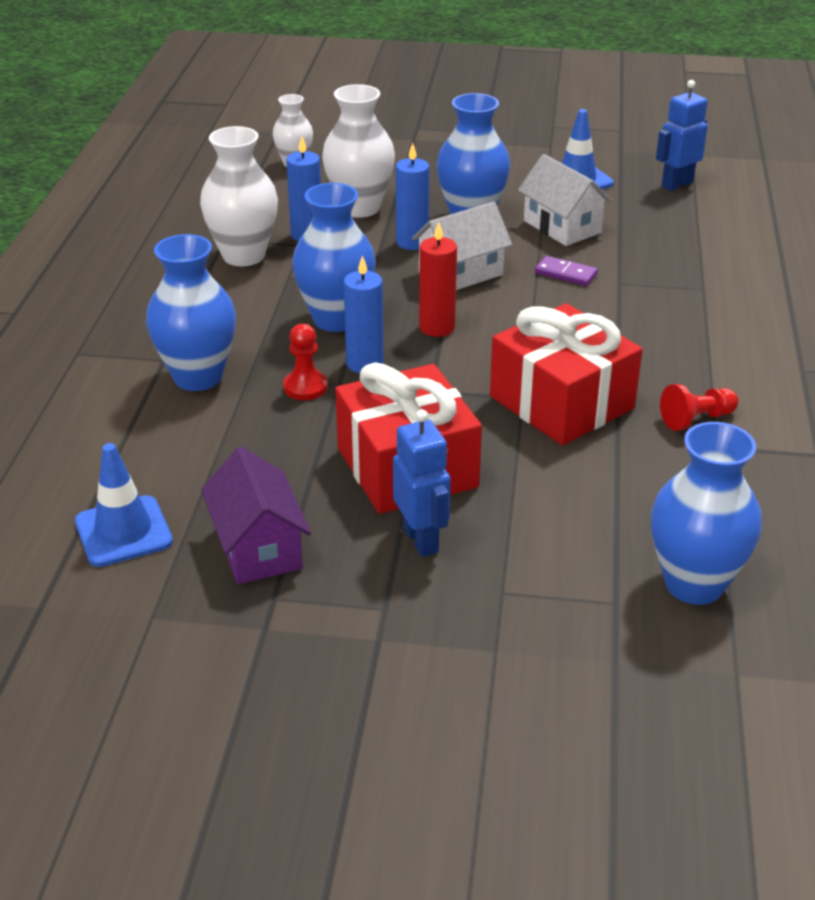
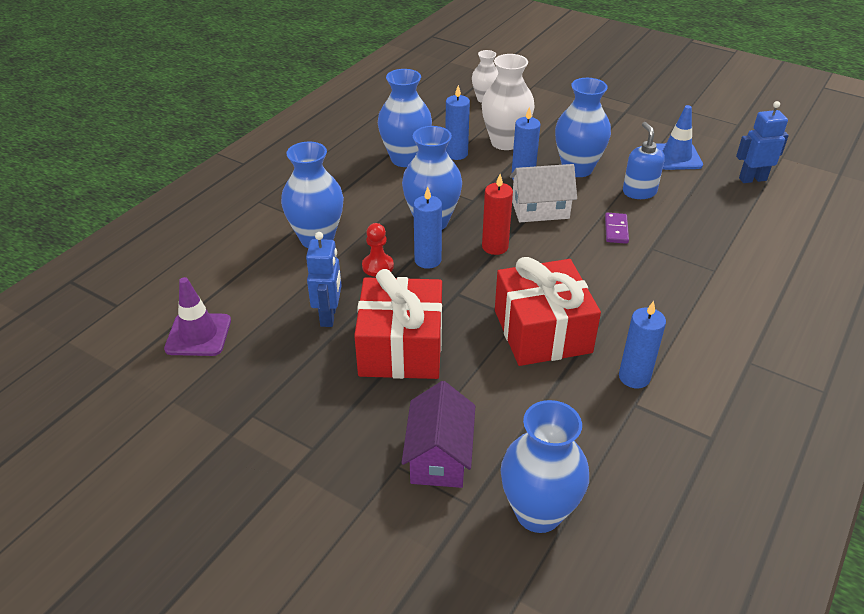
camera: 25 degrees right, 5 degrees up
blue traffic cone [75,443,173,567] -> purple traffic cone [164,277,231,356]
white vase [200,126,278,266] -> blue vase [378,69,432,167]
purple house [201,447,311,584] -> purple house moved to [402,381,475,488]
blue robot [393,410,451,557] -> blue robot moved to [306,232,342,327]
white house [518,154,612,246] -> blue soap dispenser [623,122,665,199]
purple domino [535,256,598,286] -> purple domino turned 45 degrees clockwise [605,213,629,244]
red pawn [660,384,738,431] -> blue candle [619,301,666,388]

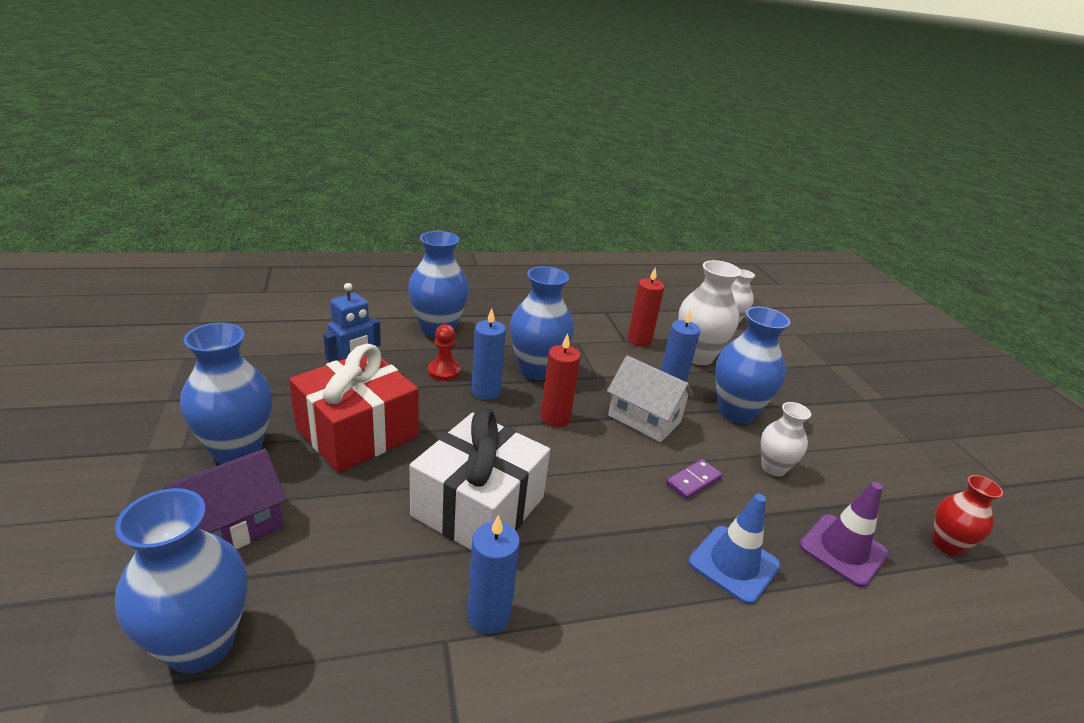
camera: 40 degrees right, 10 degrees down
purple traffic cone [164,277,231,356] -> purple traffic cone moved to [799,482,889,588]
blue vase [378,69,432,167] -> blue vase moved to [180,323,272,464]
blue candle [445,85,470,160] -> red candle [628,267,664,347]
red gift [495,257,601,366] -> white gift [410,408,550,550]
blue soap dispenser [623,122,665,199] -> white vase [761,402,811,476]
blue traffic cone [656,105,703,170] -> blue traffic cone moved to [688,494,780,605]
blue robot [736,101,789,183] -> red vase [933,475,1003,556]

